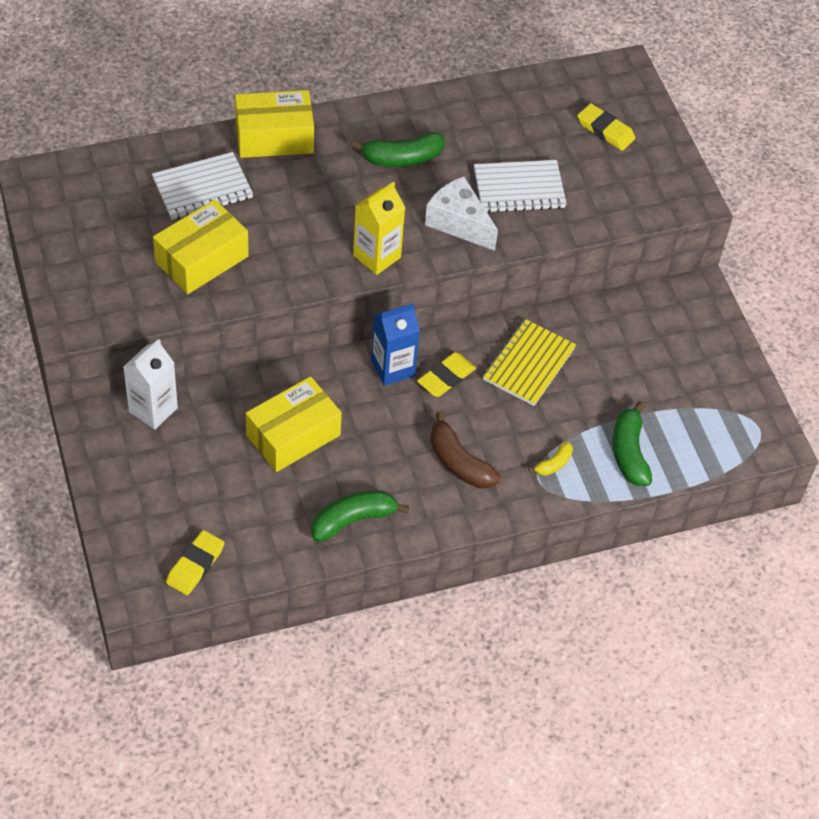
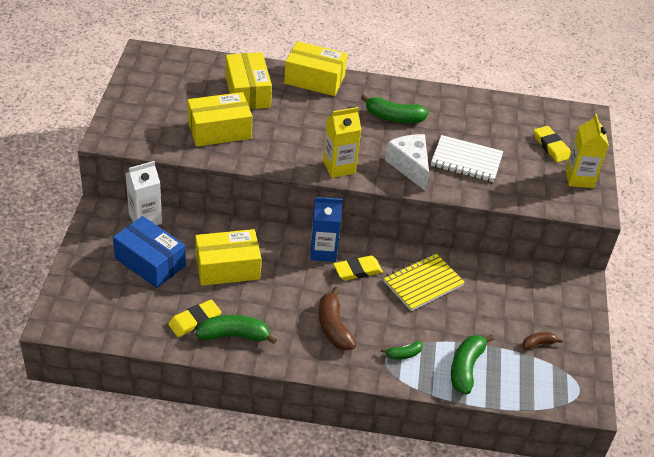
camera: 25 degrees right, 10 degrees down
white notebook [152,152,253,220] -> yellow box [226,52,272,109]
yellow eraser [166,530,224,595] -> yellow eraser moved to [168,299,221,337]
yellow banana [529,441,573,476] -> green banana [381,341,423,360]
none -> blue box [113,216,186,288]
none -> brown banana [522,332,563,350]
none -> yellow carton [565,114,609,188]

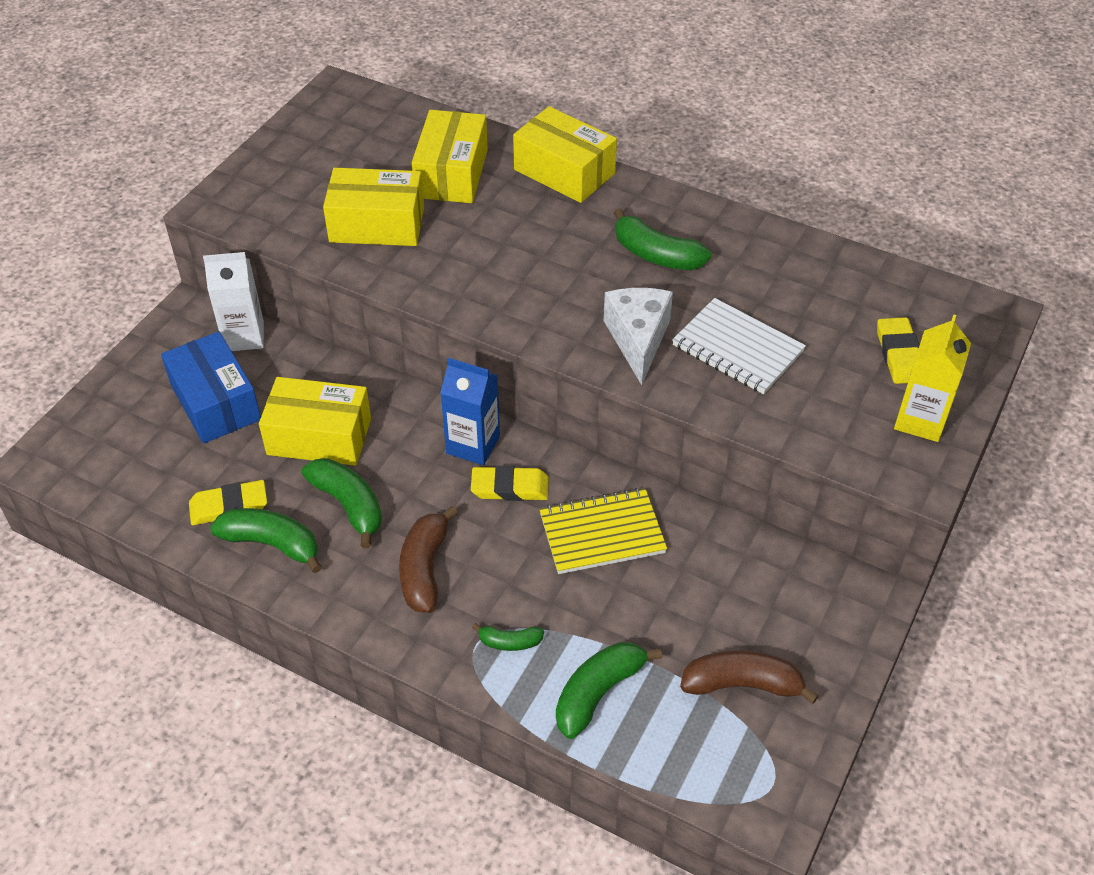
camera: 25 degrees right, 5 degrees up
yellow carton [323,107,361,178] -> none
brown banana [522,332,563,350] -> brown banana [680,650,819,704], size x1.83
none -> green banana [302,458,382,548]

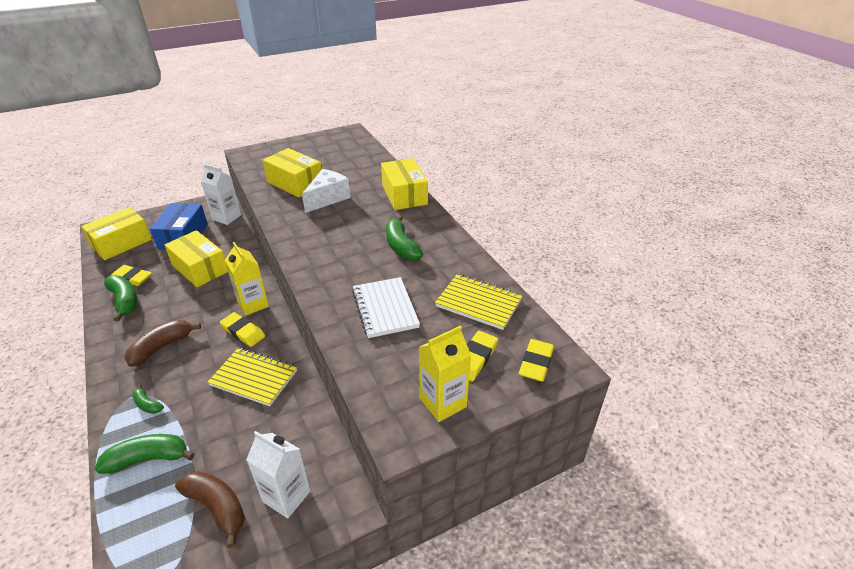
camera: 35 degrees right, 10 degrees down
green banana [302,458,382,548] -> none
yellow box [412,110,488,203] -> yellow box moved to [81,207,152,260]
blue carton [440,358,500,465] -> yellow carton [225,242,269,316]
white cheese [604,288,673,385] -> white cheese moved to [302,169,351,213]
none -> white carton [246,431,310,519]
none -> yellow notebook [435,274,523,330]
none -> yellow eraser [519,339,554,382]

